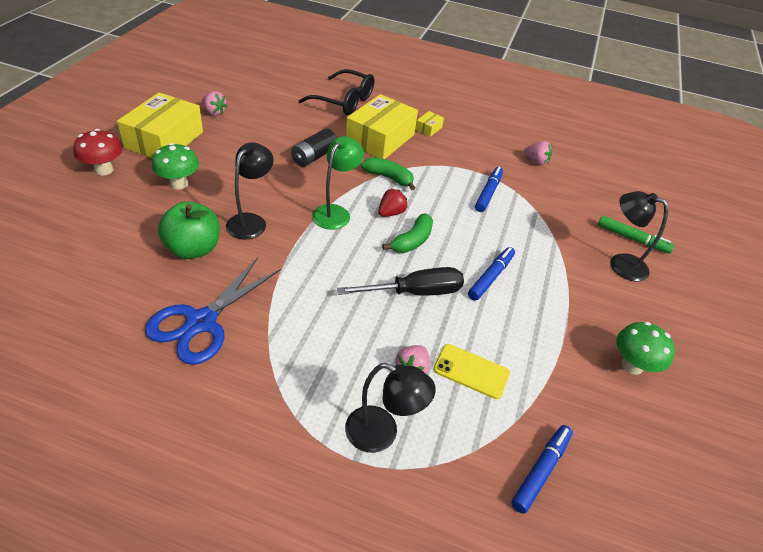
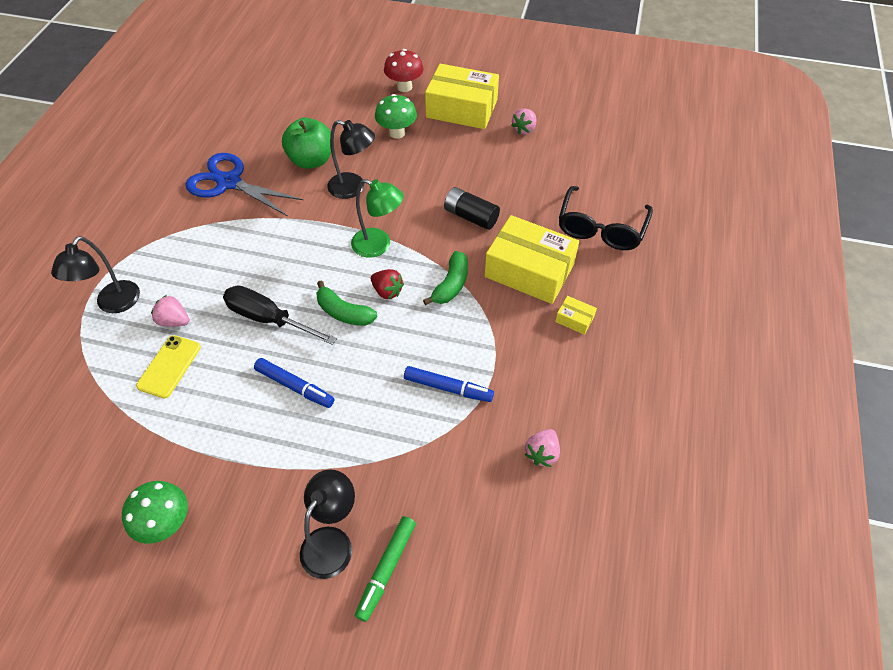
camera: 90 degrees right, 10 degrees up
black screwdriver [337,267,464,296] -> black screwdriver turned 135 degrees clockwise [223,285,337,345]
blue marker [511,425,573,514] -> none

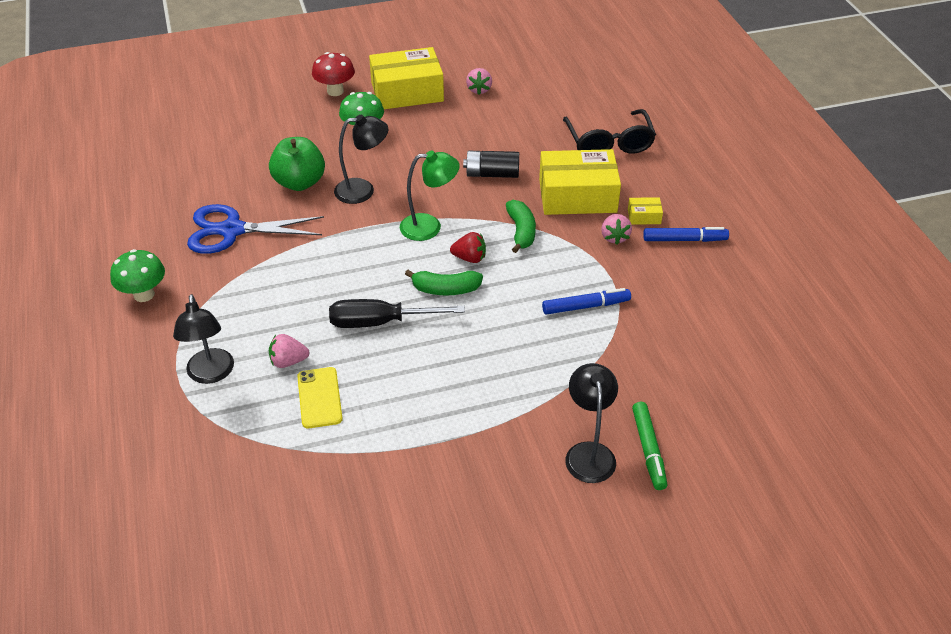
camera: 30 degrees left, 10 degrees down
green mushroom [122,481,188,544] -> green mushroom moved to [110,249,165,302]
blue marker [254,358,334,408] -> blue marker moved to [643,227,729,242]
pink strawberry [525,429,560,467] -> pink strawberry moved to [601,214,632,245]

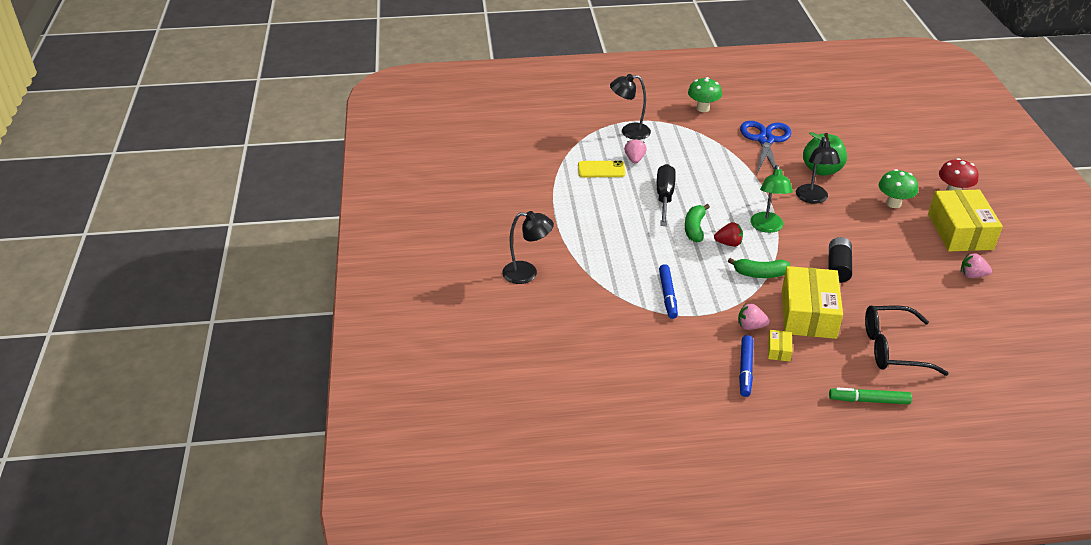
camera: 100 degrees right, 5 degrees down
red strawberry [450,232,486,263] -> red strawberry turned 105 degrees counterclockwise [714,222,743,247]
green marker [632,402,667,490] -> green marker moved to [829,388,912,404]

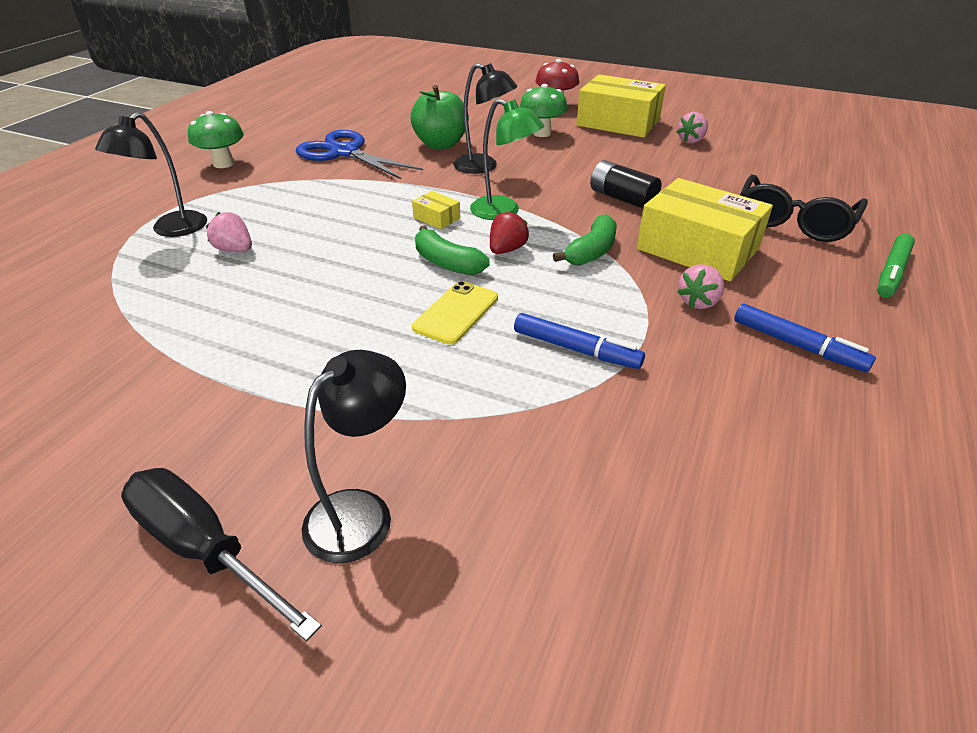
camera: 60 degrees left, 0 degrees up
yellow phone [578,160,625,177] -> yellow phone moved to [412,281,498,345]
black screwdriver [657,164,676,226] -> black screwdriver moved to [121,468,322,641]
yellow box [768,330,792,362] -> yellow box moved to [412,191,460,229]

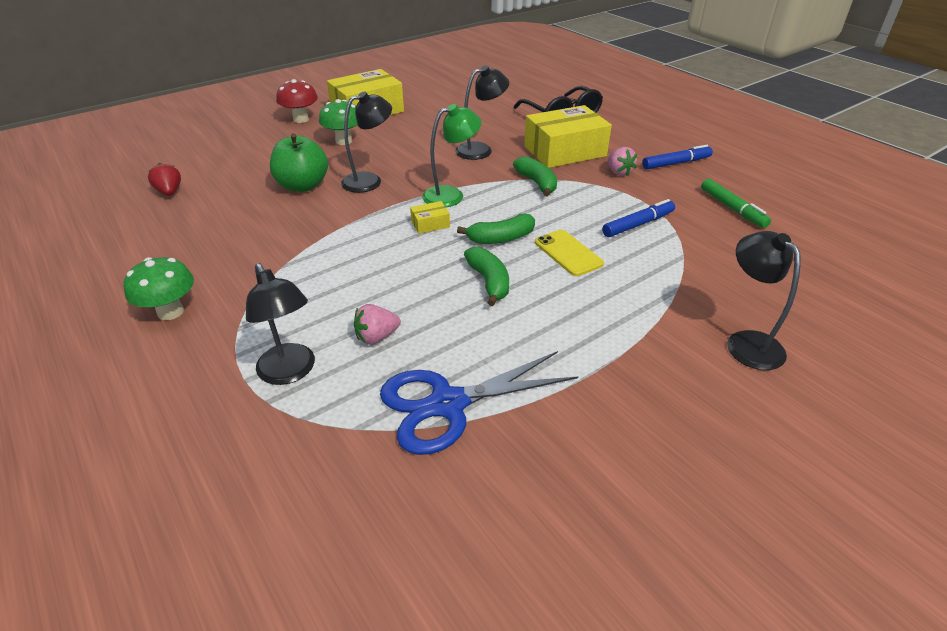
camera: 60 degrees left, 0 degrees up
black screwdriver [121,468,322,641] -> none
blue scissors [296,130,423,179] -> blue scissors moved to [380,351,578,455]
red strawberry [490,211,529,254] -> red strawberry moved to [148,163,181,196]
black battery [590,160,661,208] -> black lamp [455,66,509,160]
pink strawberry [677,112,708,144] -> none
green marker [877,234,915,298] -> green marker moved to [701,179,771,228]
none -> green banana [464,247,509,306]

